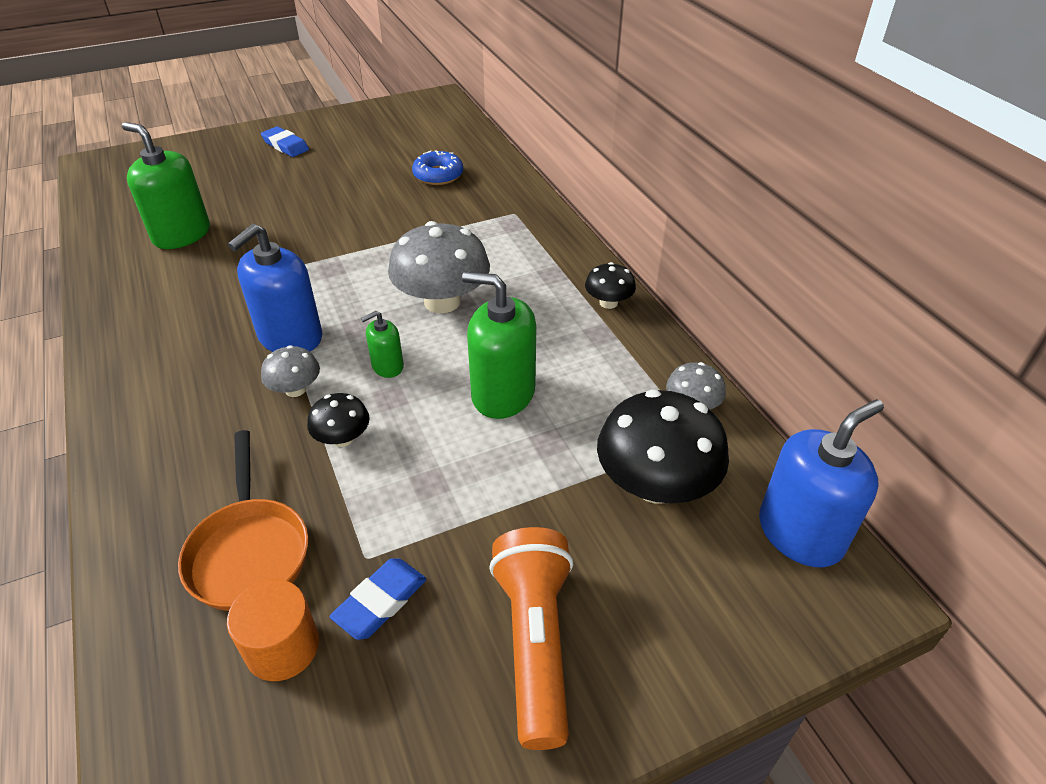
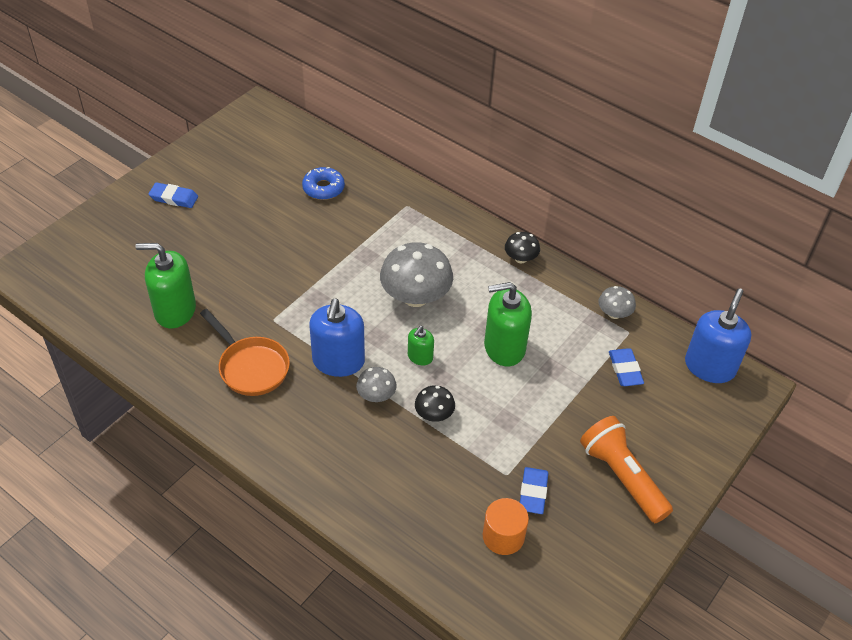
camera: 30 degrees left, 5 degrees up
orange pan [178,430,308,611] -> orange pan moved to [200,309,290,396]
black mushroom [597,390,729,504] -> blue eraser [609,348,644,386]

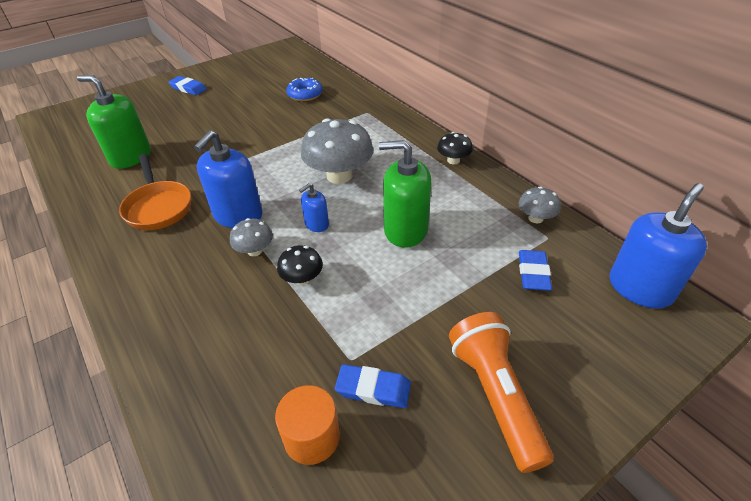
camera: 20 degrees right, 5 degrees down
green soap dispenser [408,326,434,365] -> blue soap dispenser [299,183,329,232]
blue eraser [520,467,548,514] -> blue eraser turned 75 degrees clockwise [335,364,411,408]

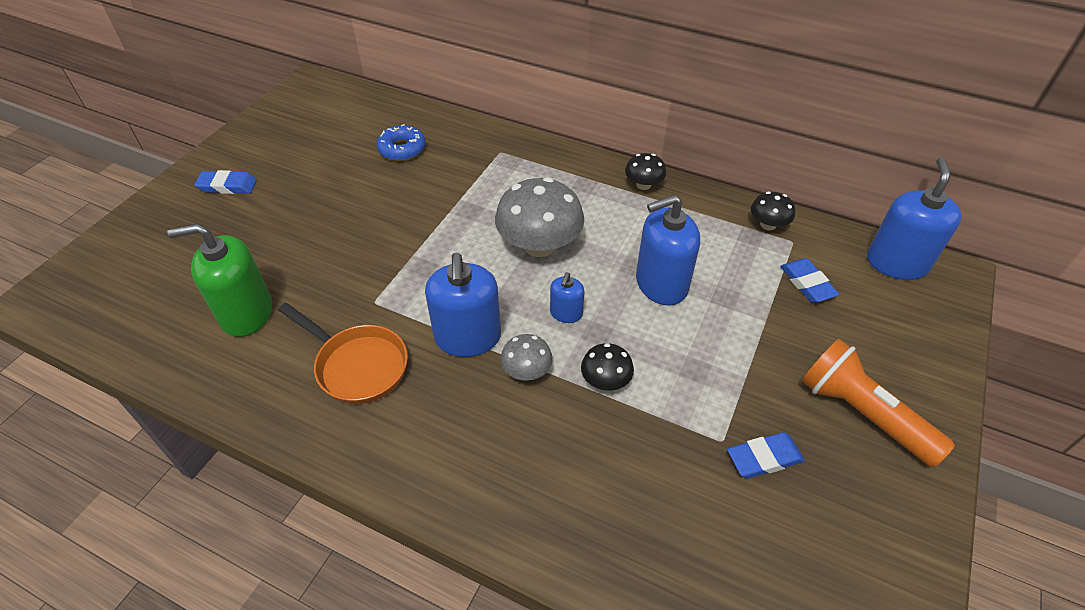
camera: 30 degrees left, 5 degrees up
orange cylinder [275,385,340,465] -> none
green soap dispenser [379,140,431,248] -> blue soap dispenser [636,195,700,305]
grey mushroom [519,186,561,224] -> black mushroom [751,192,795,230]

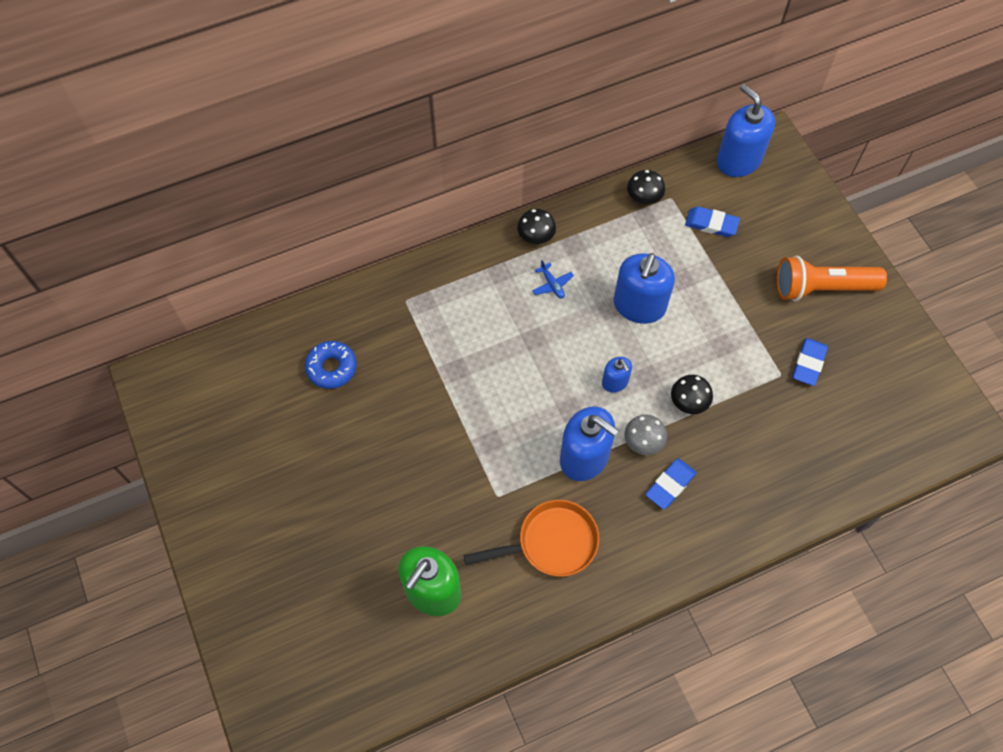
camera: 50 degrees left, 15 degrees up
blue eraser [195,170,257,194] -> blue eraser moved to [645,458,697,509]
grey mushroom [495,177,584,257] -> none
none -> blue plane [532,260,574,299]

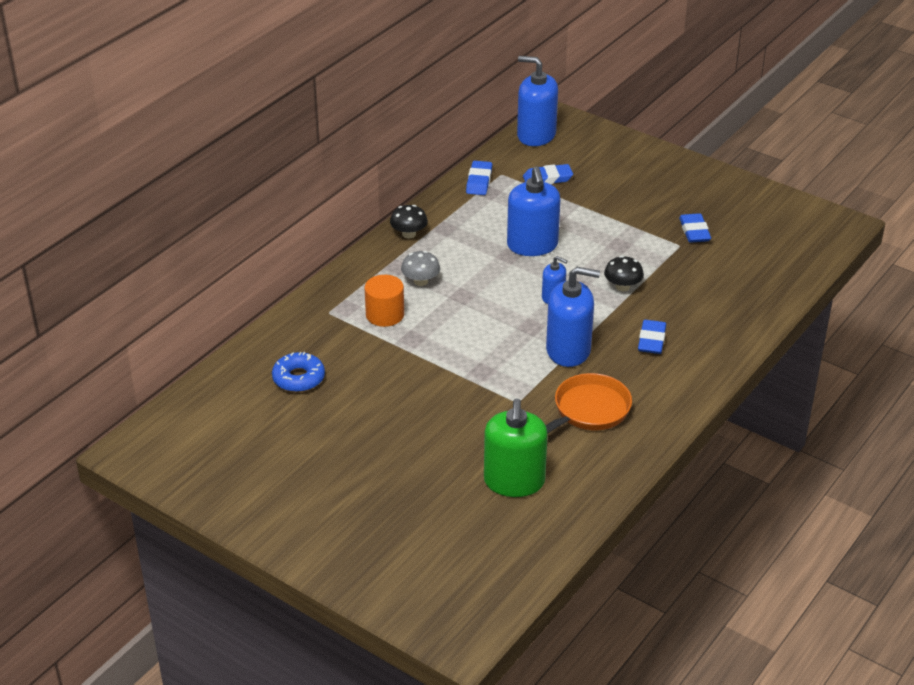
camera: 30 degrees left, 25 degrees down
blue plane [532,260,574,299] -> none
grey mushroom [625,414,667,455] -> grey mushroom moved to [401,251,440,286]
black mushroom [627,170,665,204] -> blue eraser [466,161,492,195]
orange flashlight [776,256,887,301] -> none
none -> orange cylinder [365,275,404,327]

